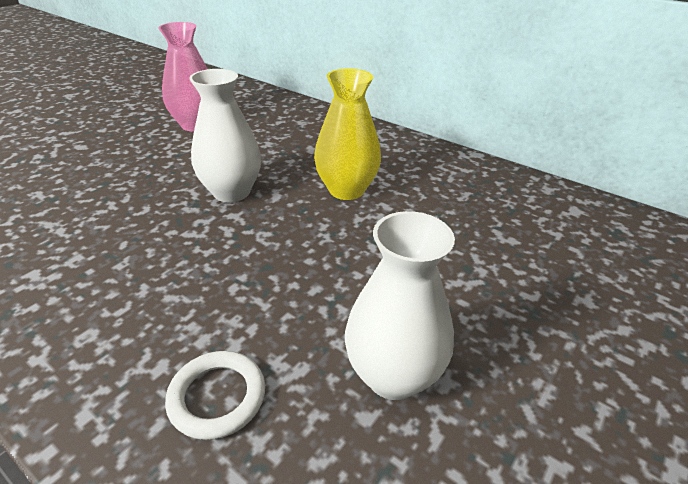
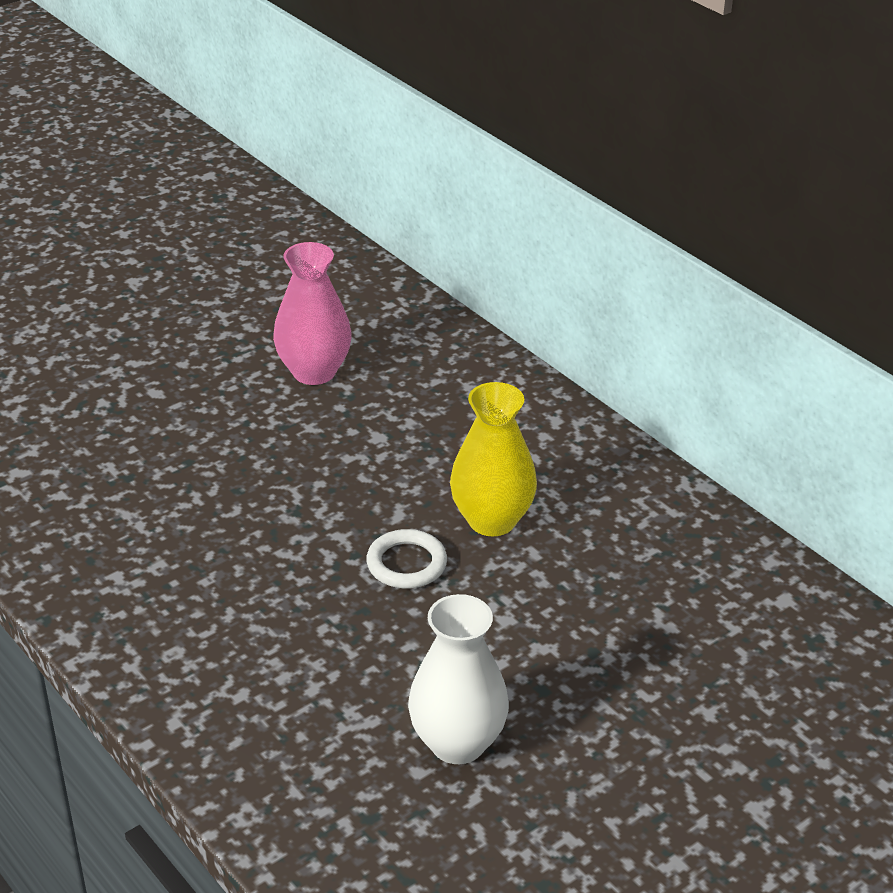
camera: 15 degrees right, 0 degrees up
white ring [165,351,265,440] -> white ring moved to [366,529,447,588]
white vase [189,69,261,202] -> none

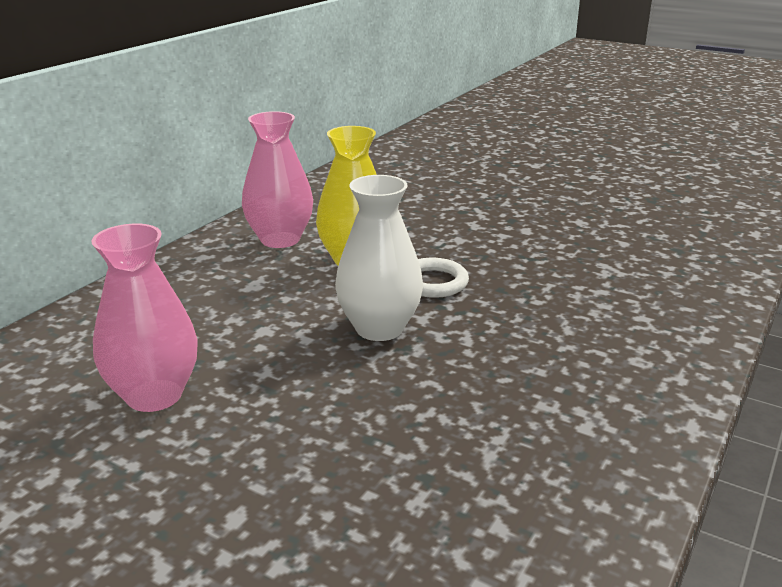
camera: 110 degrees left, 10 degrees down
white vase [408,594,509,764] -> white vase moved to [335,175,423,341]
none -> pink vase [242,111,313,248]

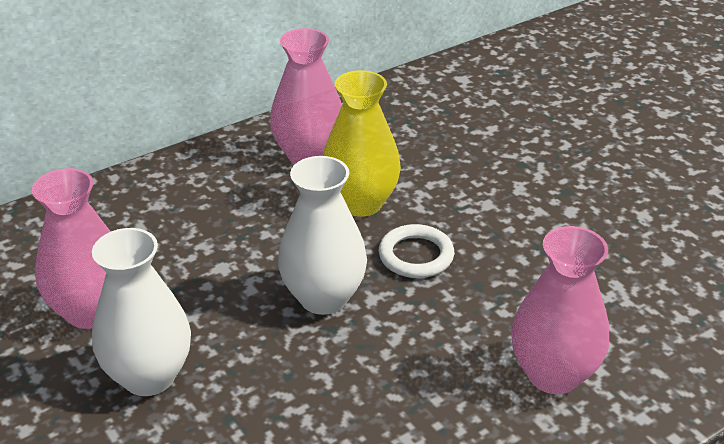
camera: 25 degrees right, 10 degrees up
none -> white vase [92,228,191,396]
none -> pink vase [511,226,609,394]

